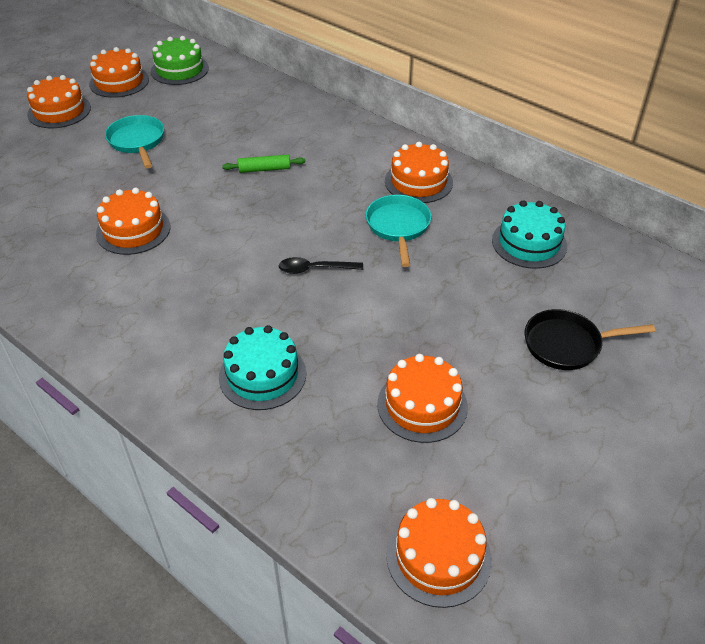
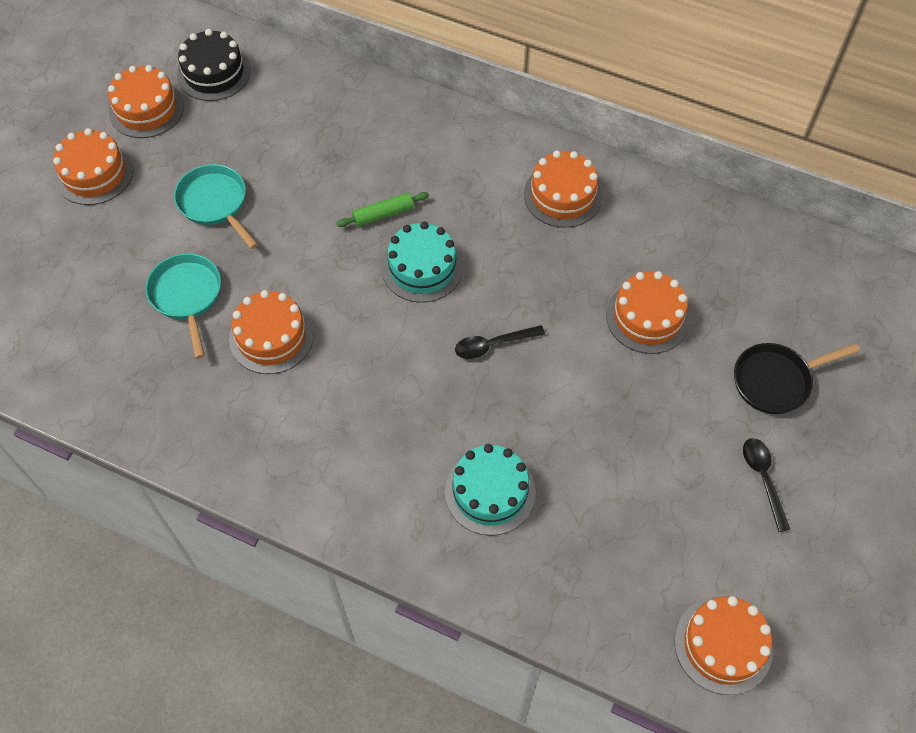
camera: 15 degrees left, 15 degrees up
green cake [151,36,209,85] -> black cake [177,29,251,101]
turquoise pan [366,195,431,267] -> turquoise pan moved to [146,253,221,359]
orange cake [377,354,468,443] -> orange cake moved to [606,271,690,354]
turquoise cake [492,200,567,269] -> turquoise cake moved to [382,222,463,303]
none -> black spoon [743,438,790,532]

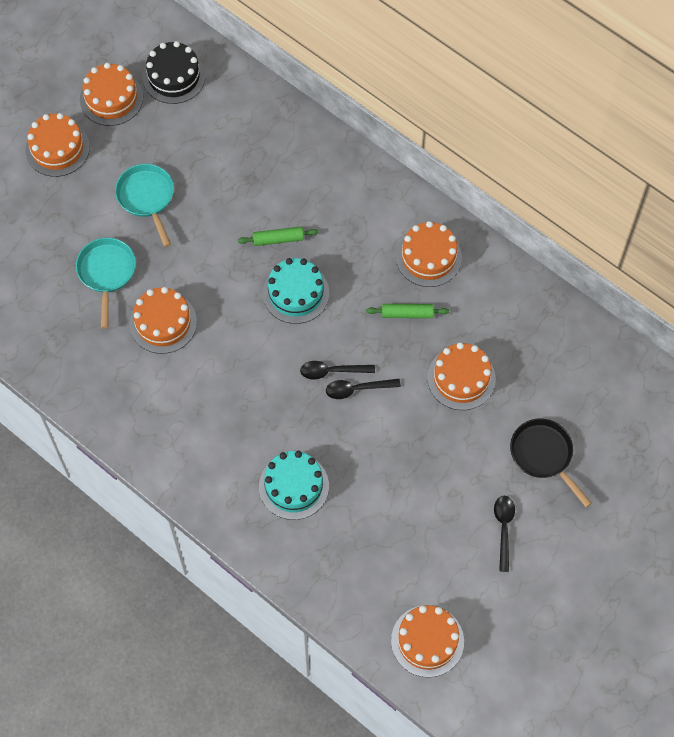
camera: 15 degrees right, 5 degrees up
black pan [734,343,860,414] -> black pan turned 60 degrees clockwise [510,419,592,507]
none -> black spoon [326,379,401,399]
none -> green rolling pin [366,304,449,318]

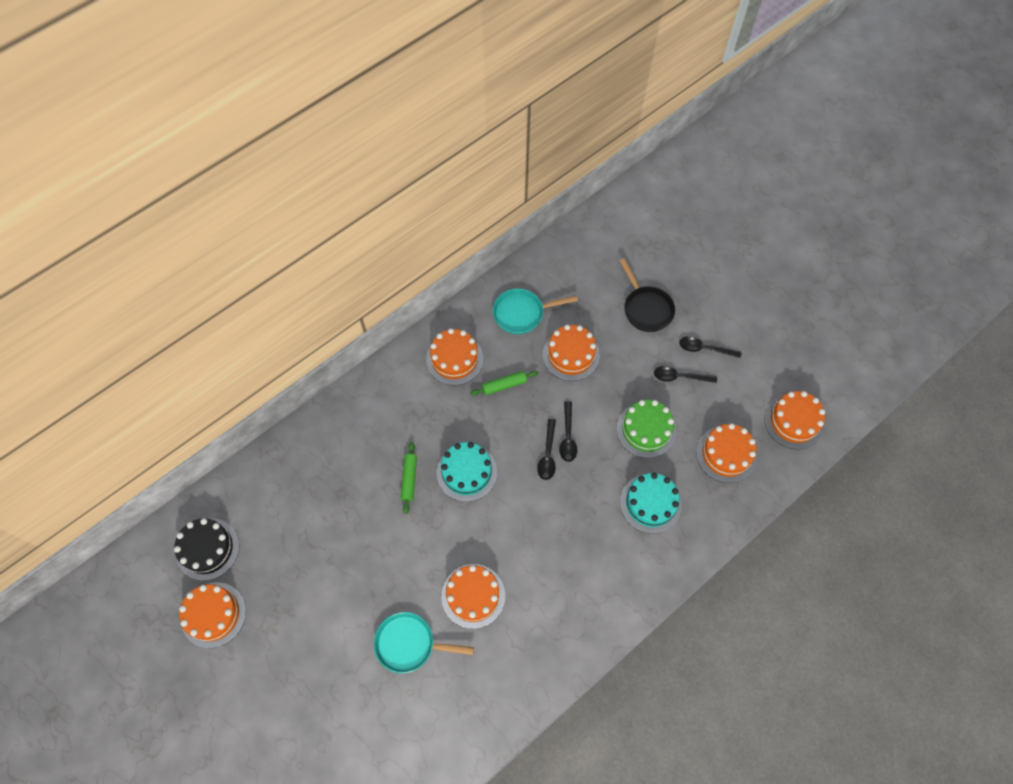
camera: 80 degrees left, 0 degrees up
orange cake [25,113,90,177] -> orange cake moved to [696,423,757,483]
turquoise pan [115,164,174,247] -> turquoise pan moved to [493,289,578,334]
green rolling pin [366,304,449,318] -> green rolling pin turned 60 degrees clockwise [470,371,538,396]
black pan [510,419,592,507] -> black pan turned 90 degrees counterclockwise [620,258,675,332]
none -> green cake [617,400,676,458]
none -> black spoon [654,366,717,383]

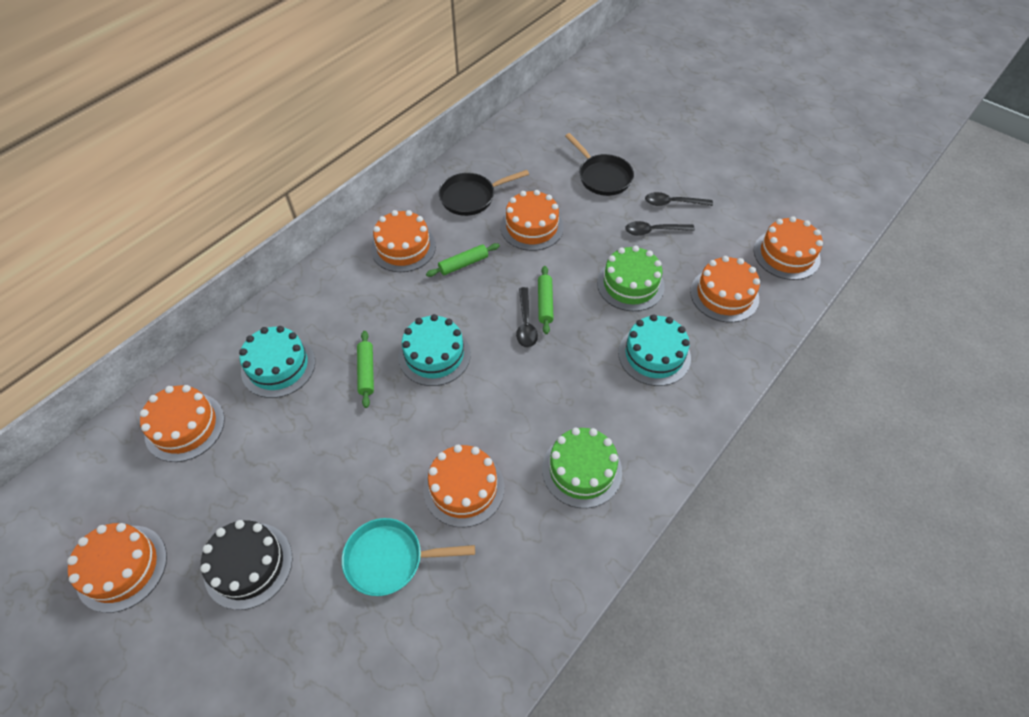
camera: 10 degrees left, 10 degrees down
black cake [174,518,240,581] -> black cake moved to [200,520,293,610]
turquoise pan [493,289,578,334] -> black pan [438,170,529,216]
black spoon [559,401,577,462] -> green rolling pin [538,266,554,334]
none -> orange cake [140,385,225,462]
none -> turquoise cake [239,326,315,398]
none -> green cake [542,428,622,508]

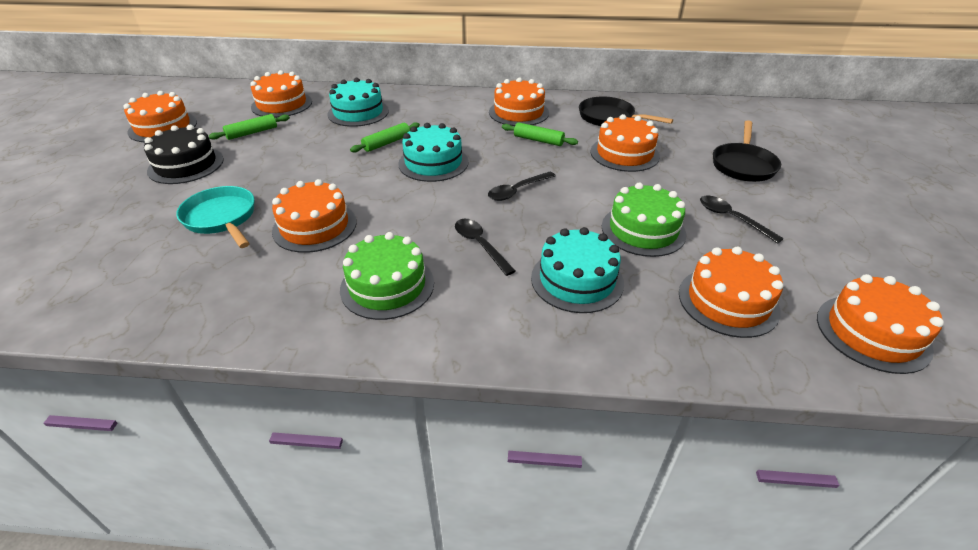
camera: 55 degrees right, 15 degrees down
green rolling pin [538,266,554,334] -> green rolling pin moved to [209,114,290,140]
black spoon [645,192,713,206] -> black spoon moved to [455,219,515,276]

